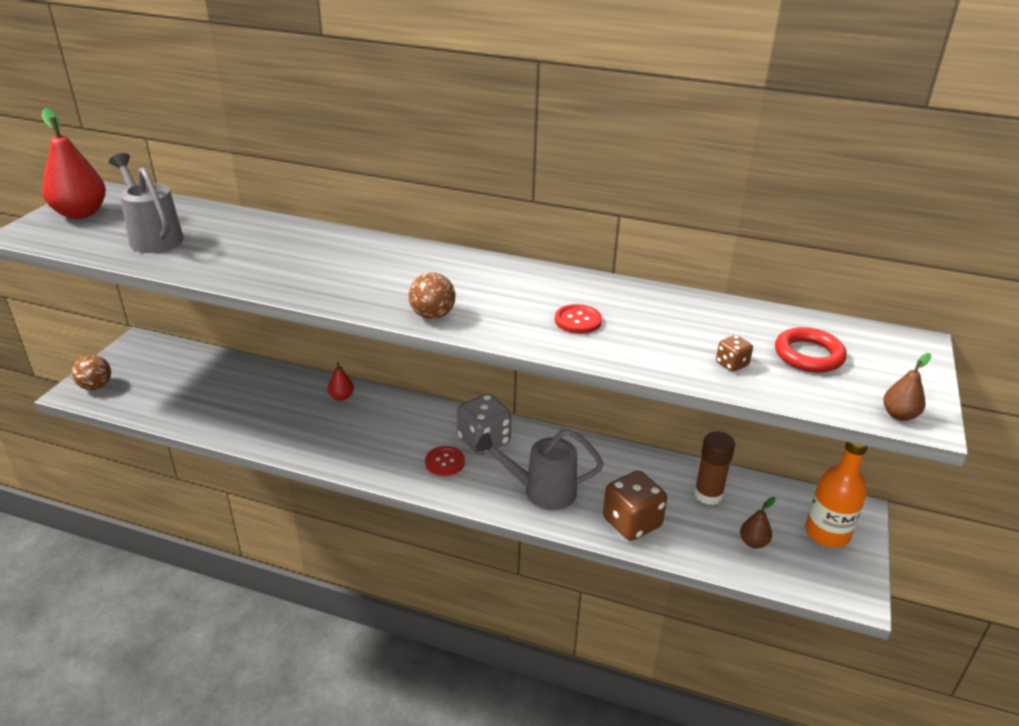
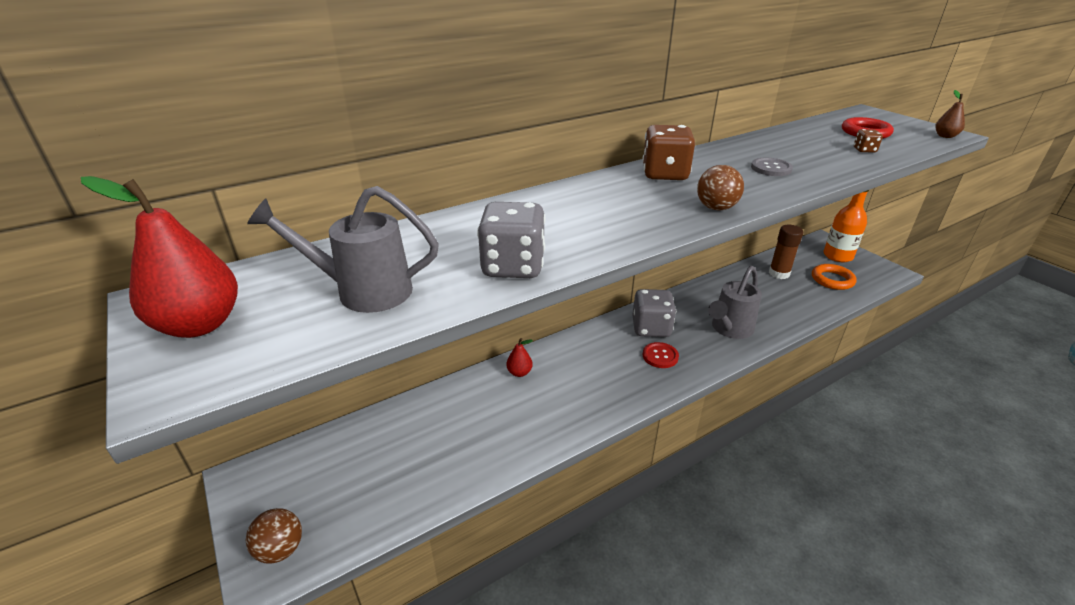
camera: 50 degrees left, 0 degrees up
red button [555,304,602,334] -> grey button [751,158,793,176]
brown dice [603,471,667,541] -> brown dice moved to [642,125,695,180]
brown pear [740,497,776,548] -> orange ring [812,264,857,290]
none -> grey dice [477,202,545,278]

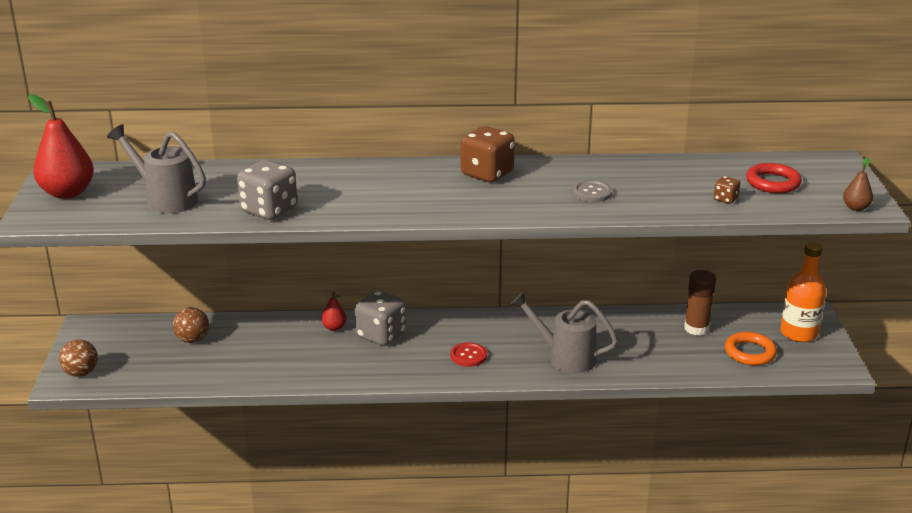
camera: 30 degrees right, 5 degrees down
grey dice [633,289,676,337] -> grey dice moved to [355,291,406,346]
brown ball [697,165,744,210] -> brown ball moved to [173,307,209,343]
grey watering can [708,266,762,339] -> grey watering can turned 45 degrees clockwise [511,291,618,373]

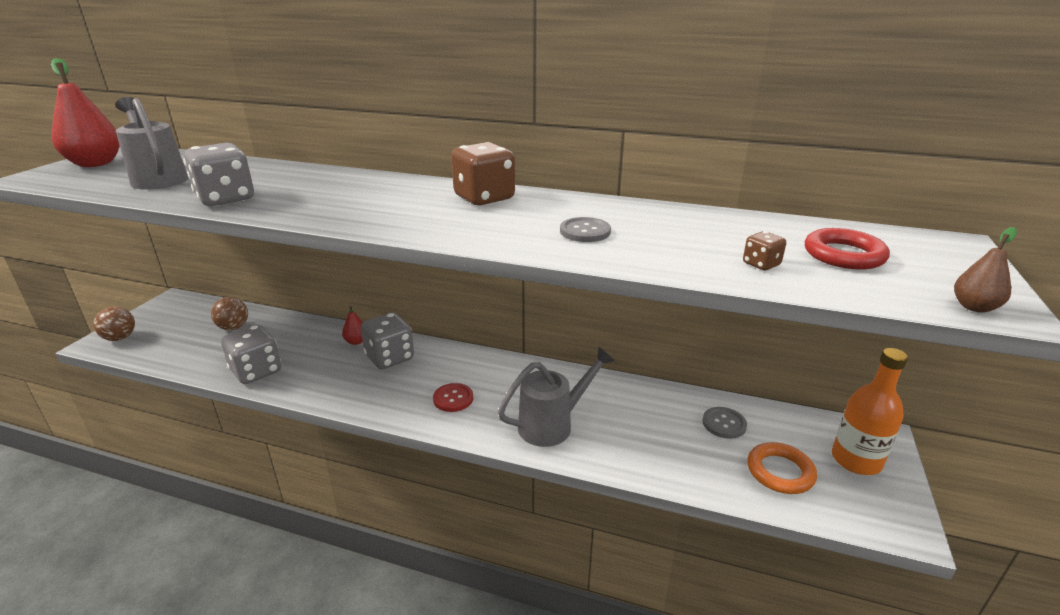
camera: 20 degrees right, 0 degrees up
grey watering can [511,291,618,373] -> grey watering can turned 105 degrees clockwise [498,346,615,447]
brown glue stick [684,270,716,336] -> grey button [702,407,747,439]
none -> grey dice [221,325,281,384]

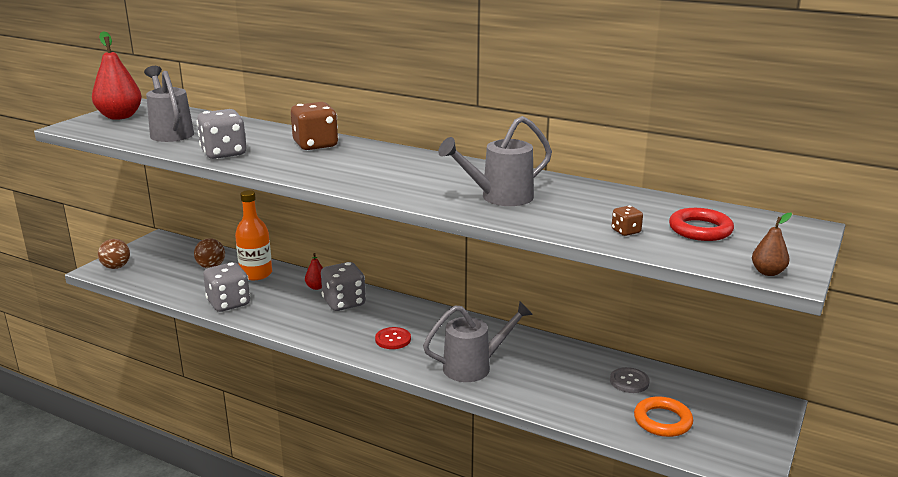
camera: 10 degrees right, 5 degrees down
brown dice [451,142,515,206] -> brown dice moved to [291,102,338,150]
grey button [560,217,611,242] -> grey watering can [438,116,552,206]
orange bottle [832,348,908,475] -> orange bottle moved to [235,190,272,280]

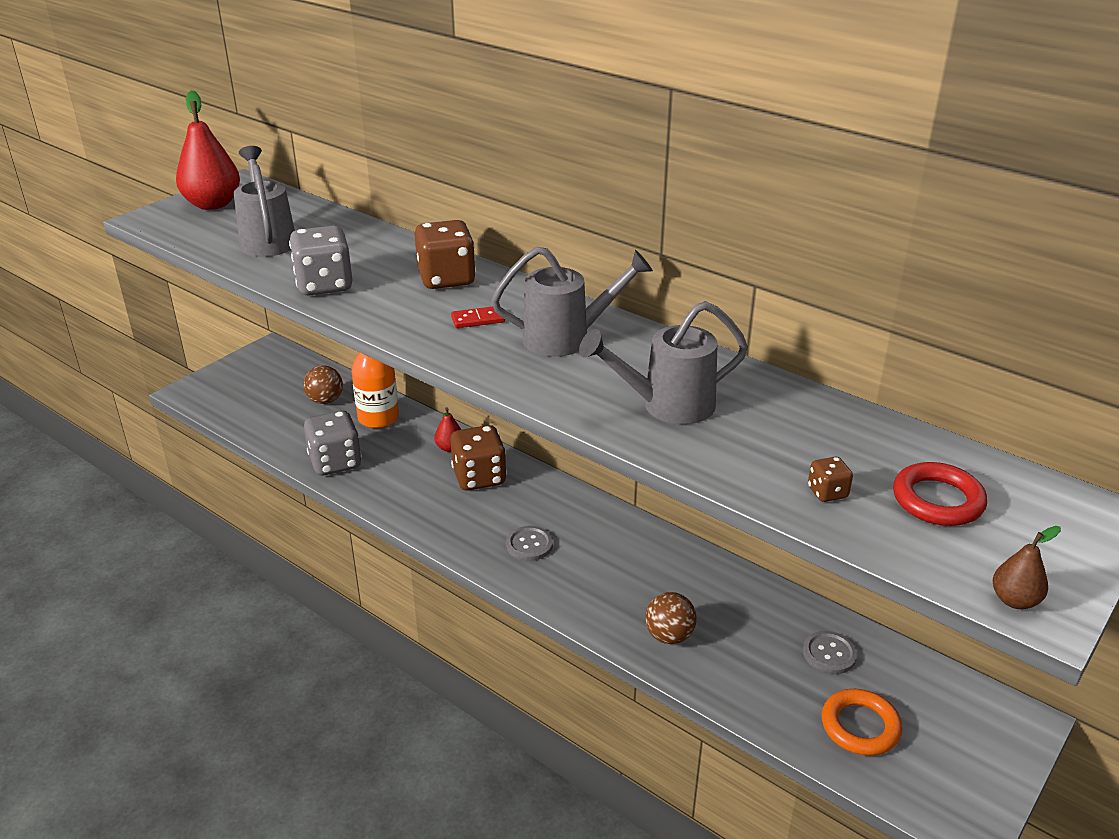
camera: 10 degrees right, 10 degrees up
brown ball [98,239,130,269] -> brown ball moved to [645,592,697,644]
grey dice [321,262,366,311] -> brown dice [450,425,507,491]
red button [375,327,411,349] -> grey button [506,526,553,561]
grey watering can [423,301,533,382] -> grey watering can moved to [491,246,653,357]
none -> red domino [451,306,505,328]

